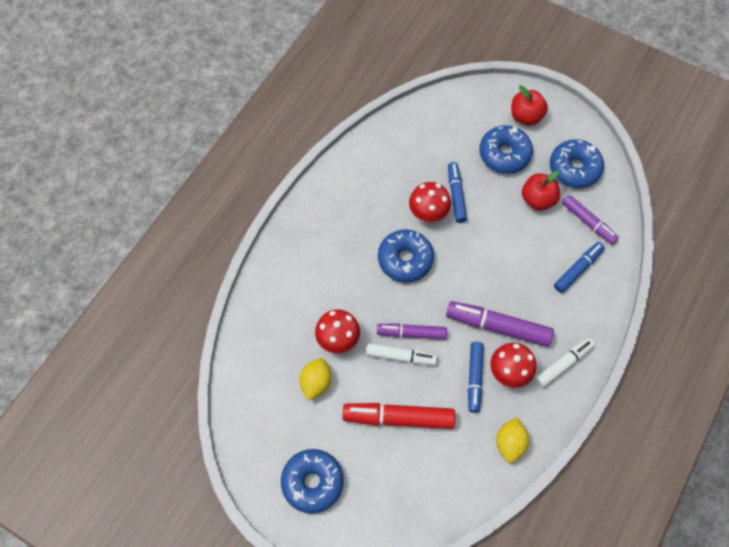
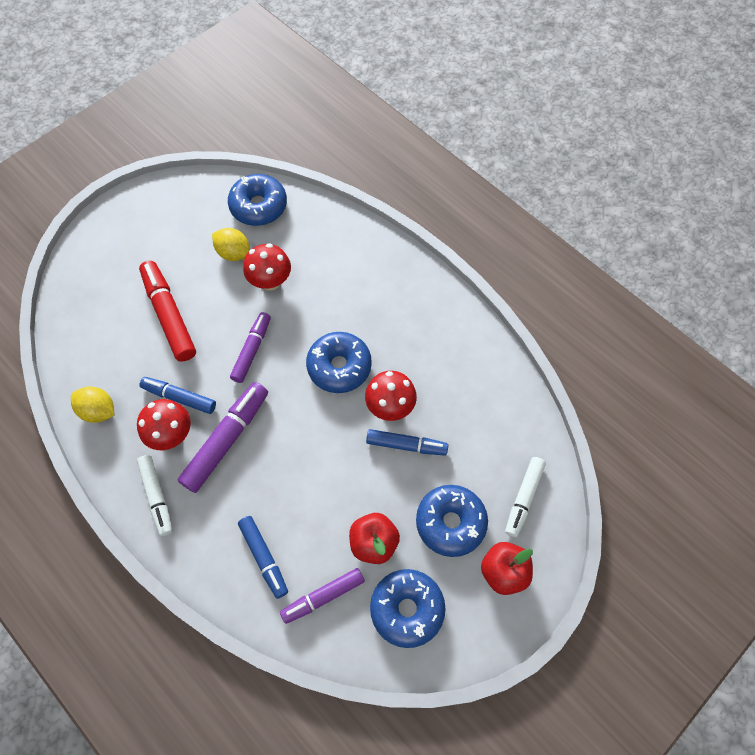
camera: 105 degrees right, 0 degrees up
blue donut [281,449,344,514] -> blue donut moved to [228,174,287,226]
red marker [343,403,455,429] -> red marker turned 45 degrees counterclockwise [139,261,196,362]
white marker [366,343,437,365] -> white marker moved to [505,457,546,537]

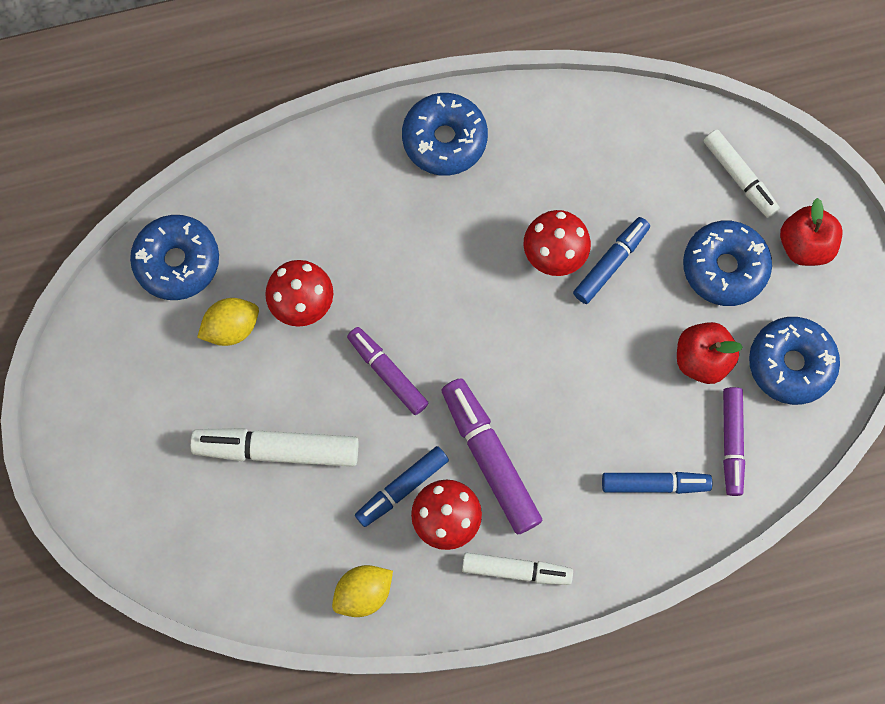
camera: 60 degrees left, 10 degrees up
red marker [139,261,196,362] -> white marker [190,428,358,467]
blue donut [306,332,372,393] -> blue donut moved to [402,93,488,176]

